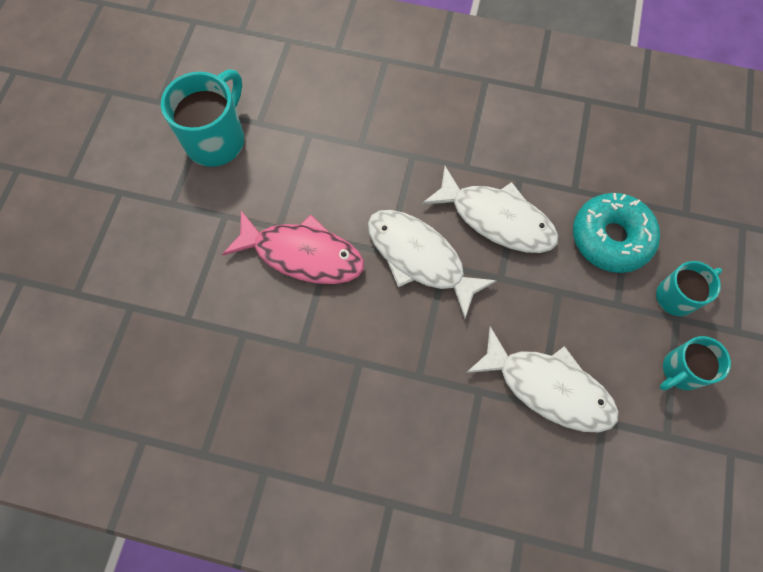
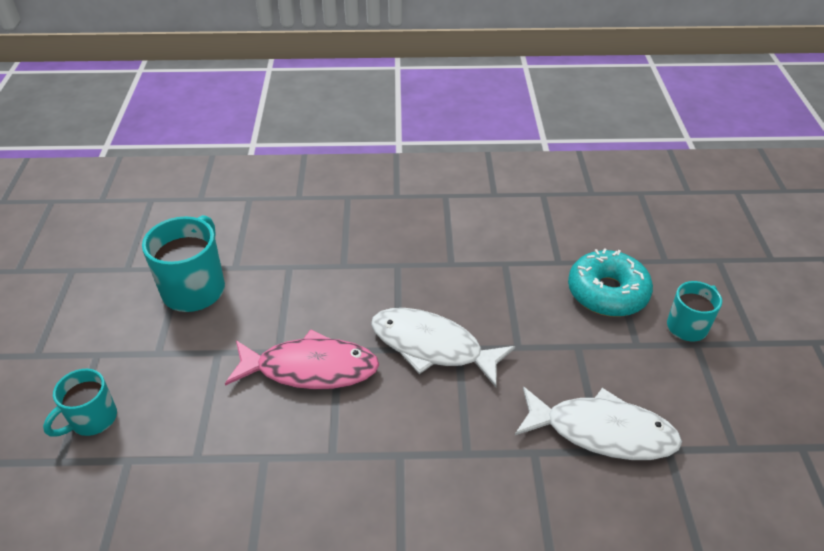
camera: 15 degrees left, 25 degrees down
white fish [422,166,558,253] -> none
turquoise mug [660,336,731,391] -> turquoise mug moved to [43,369,117,436]

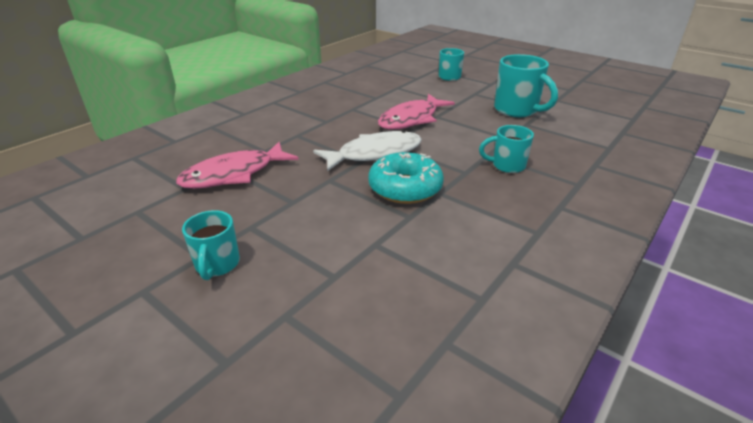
camera: 130 degrees right, 10 degrees down
white fish [515,387,682,460] -> pink fish [176,142,299,189]
turquoise donut [568,248,653,317] -> turquoise donut moved to [368,152,444,204]
none -> turquoise mug [479,125,534,173]

